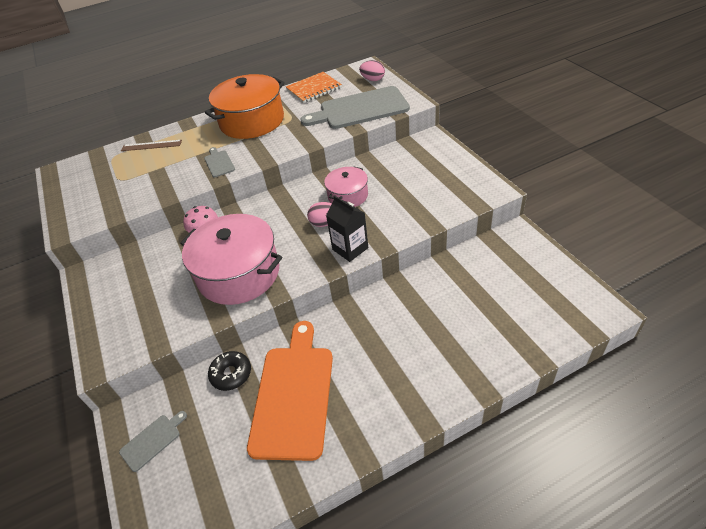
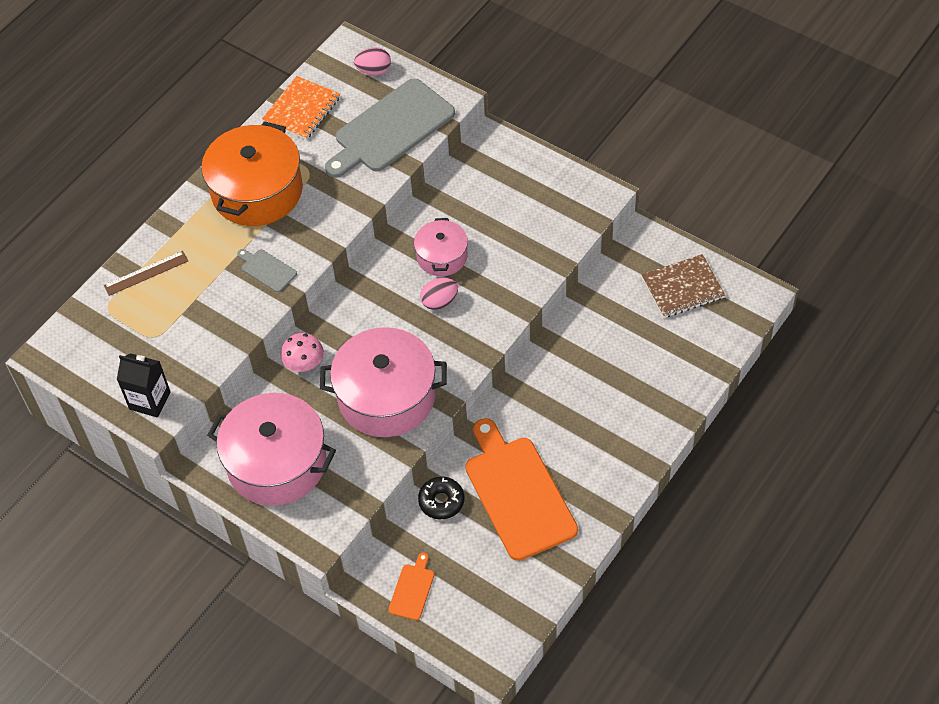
camera: 30 degrees left, 10 degrees up
grey cutting board [119,411,187,472] -> orange cutting board [388,552,434,620]
black carton [326,195,368,262] -> black carton moved to [117,353,171,417]
none -> pink pot [207,393,336,506]
none -> brown notebook [641,254,725,318]

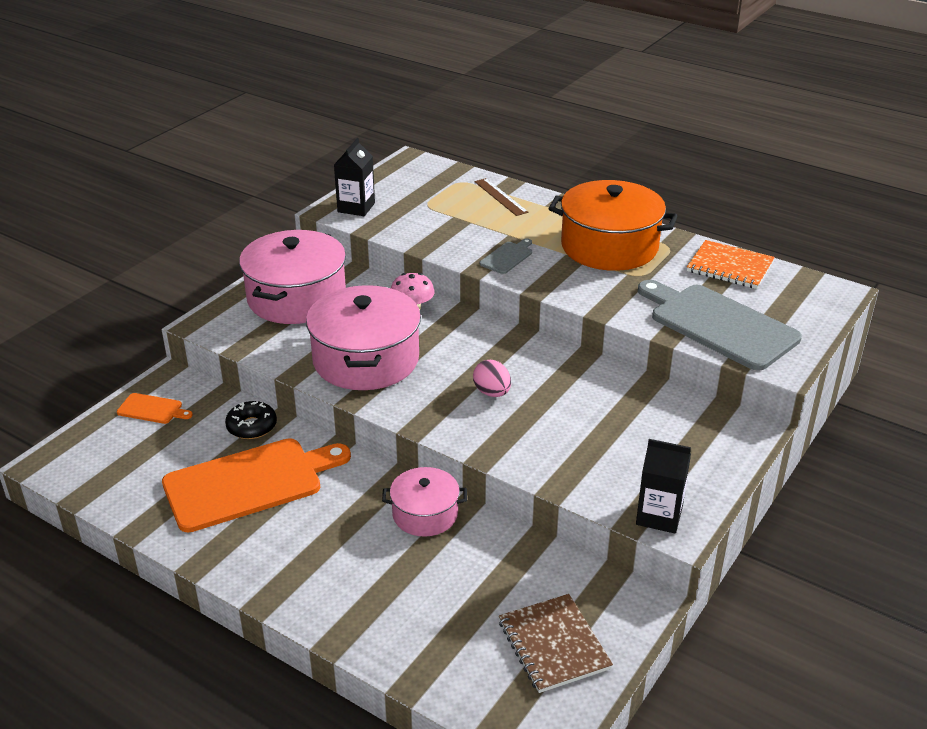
camera: 85 degrees right, 20 degrees down
pink egg [354,47,391,75] -> none
pink pot [414,218,468,276] -> pink pot moved to [382,467,467,537]
none -> black carton [636,439,691,534]

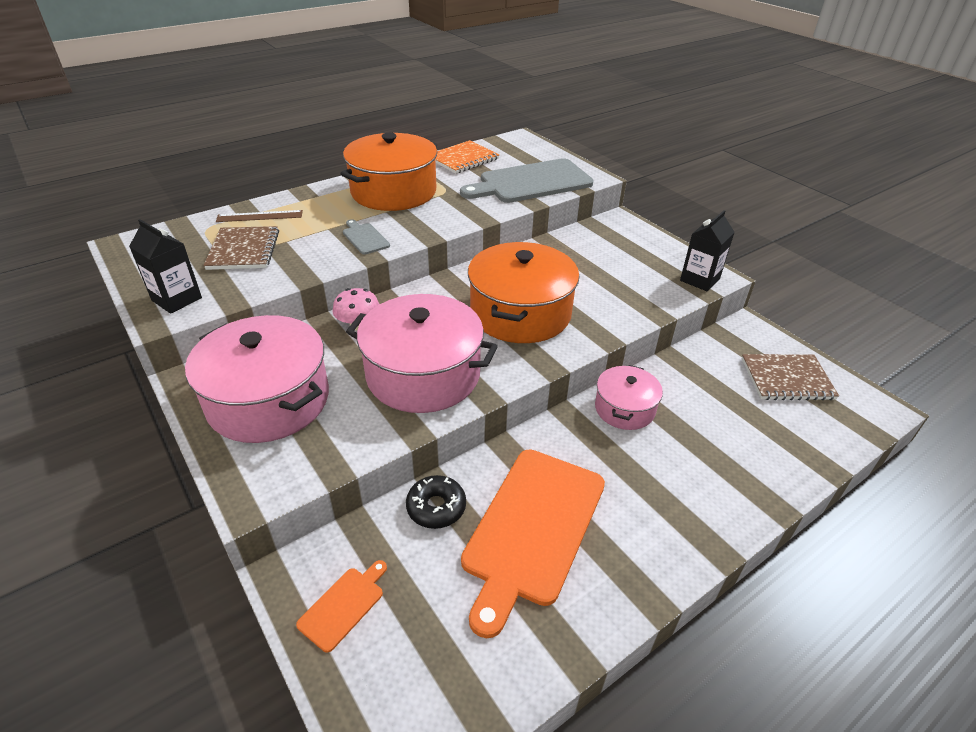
camera: 70 degrees left, 5 degrees up
orange cutting board [162,438,351,533] -> orange cutting board turned 150 degrees counterclockwise [461,449,605,638]
pink egg [473,360,511,397] -> orange pot [468,242,580,343]
none -> brown notebook [203,226,279,270]

